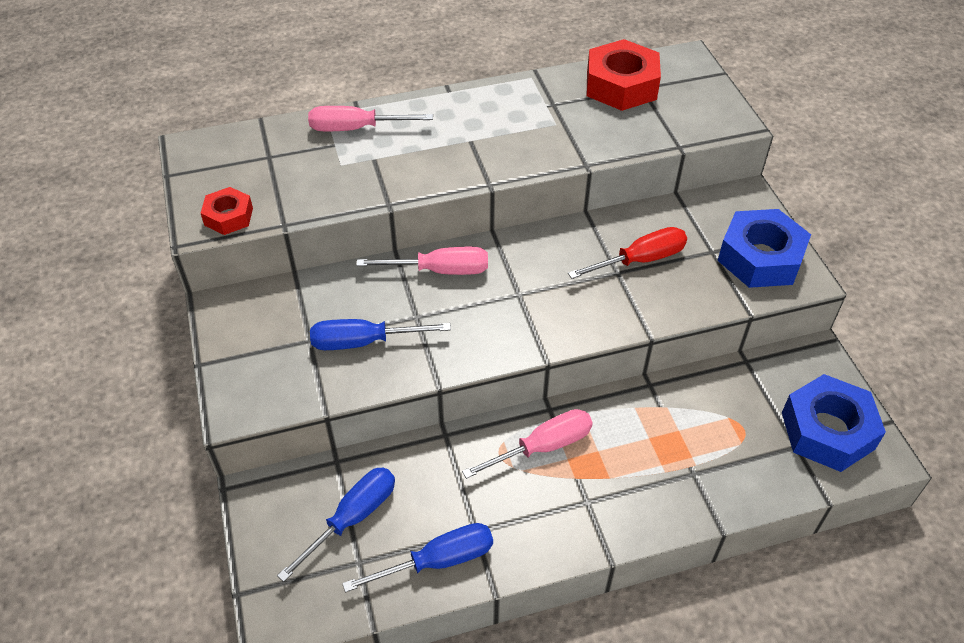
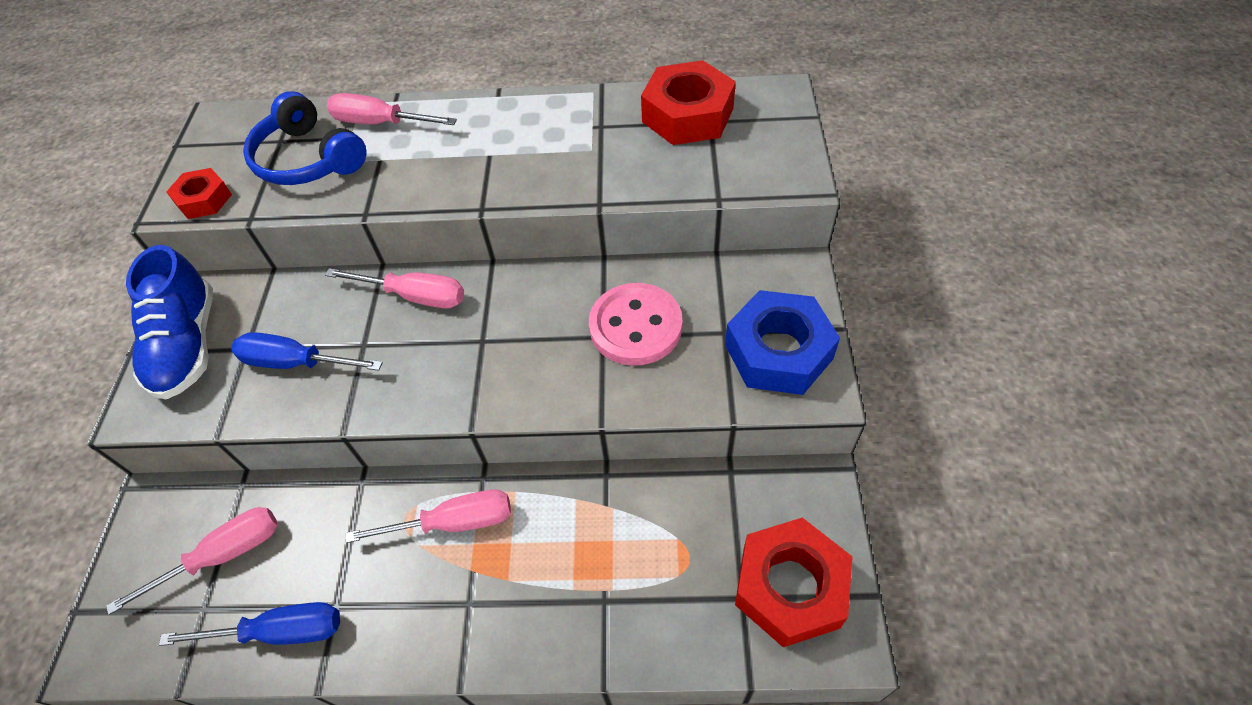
camera: 20 degrees right, 5 degrees up
blue screwdriver [277,467,395,582] -> pink screwdriver [106,507,277,615]
red screwdriver [568,227,687,279] -> pink button [589,283,682,366]
blue nut [782,374,886,472] -> red nut [735,518,853,647]
none -> blue shoe [126,245,213,399]
none -> blue headphones [243,91,366,185]

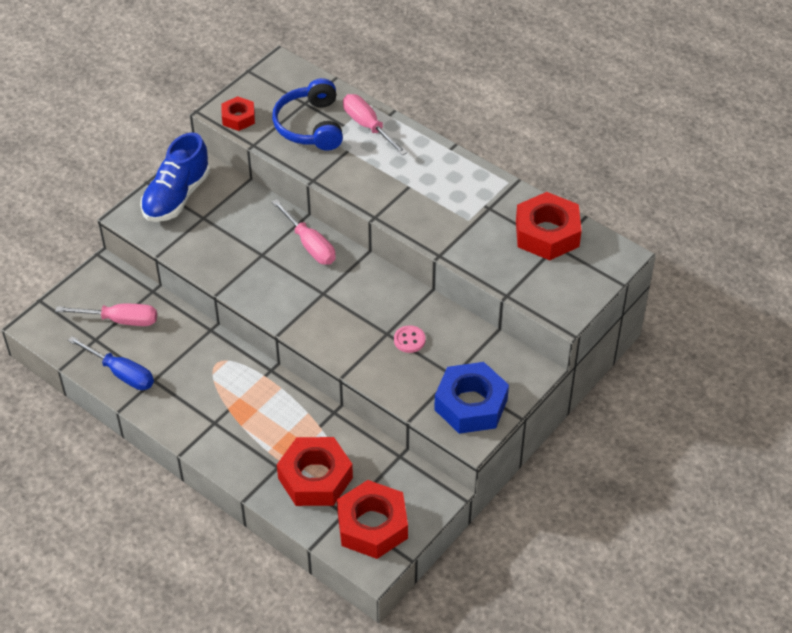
camera: 35 degrees right, 5 degrees down
blue screwdriver [231,332,383,371] -> none
pink screwdriver [346,490,511,543] -> none
pink button [589,283,682,366] -> pink button [394,325,425,353], size x0.49
none -> red nut [277,437,353,506]

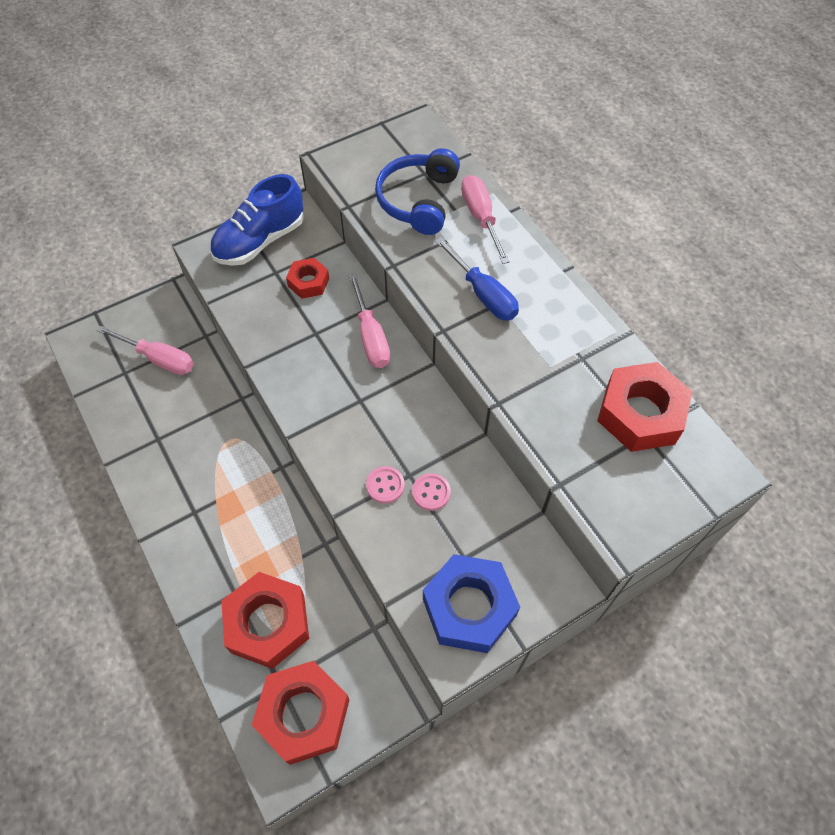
camera: 20 degrees right, 10 degrees up
blue screwdriver [68,336,154,390] -> blue screwdriver moved to [435,237,519,321]
red nut [222,96,255,131] -> red nut moved to [286,258,329,299]
none -> pink button [366,466,405,503]

